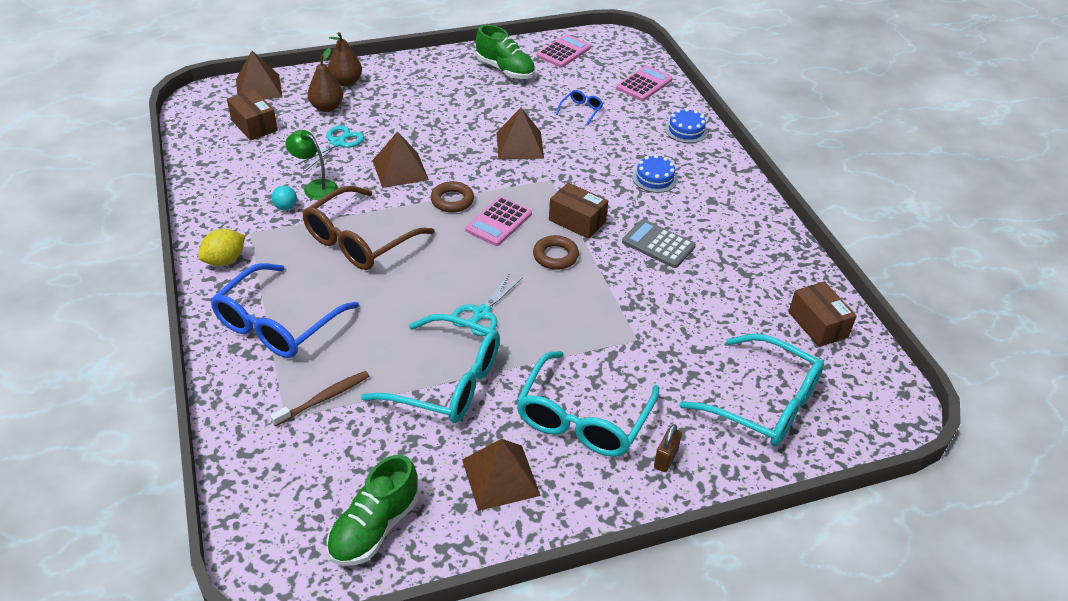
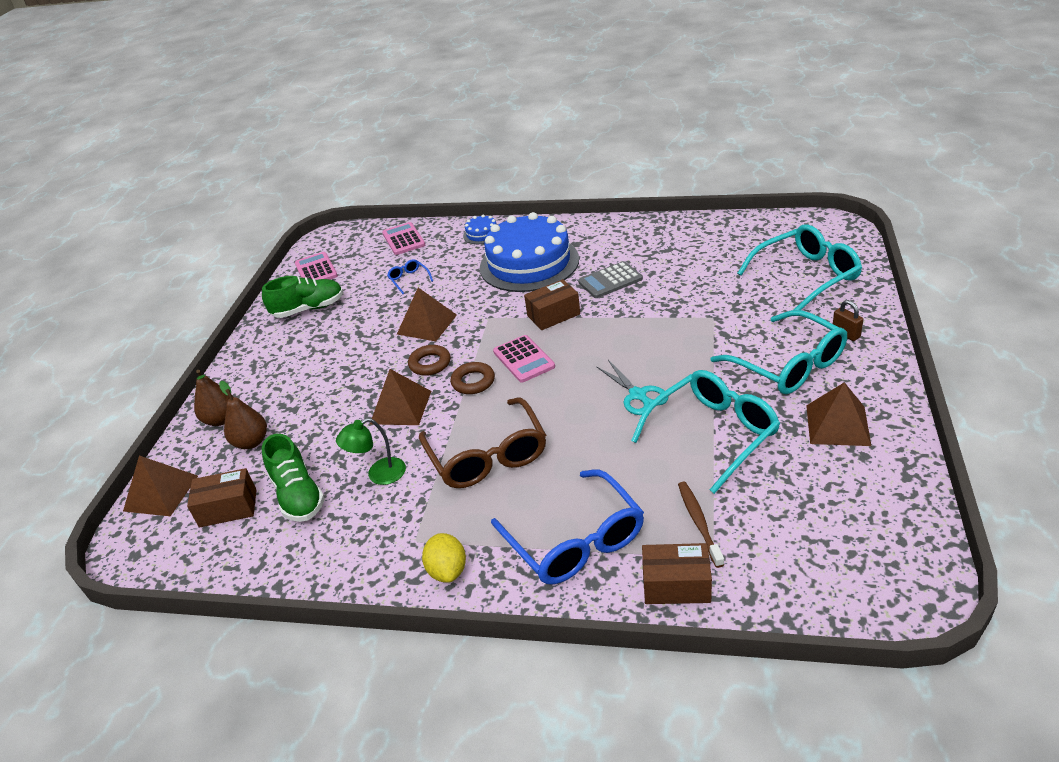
camera: 55 degrees left, 5 degrees down
turquoise ball [272,186,297,210] -> none
turquoise scissors [295,125,364,171] -> none
green shoe [327,455,419,566] -> green shoe moved to [262,434,325,522]
brown ring [533,235,579,270] -> brown ring moved to [408,345,451,376]
blue cake [632,155,678,193] -> blue cake [480,212,579,292], size x2.45
brown box [789,281,857,347] -> brown box moved to [642,543,712,604]

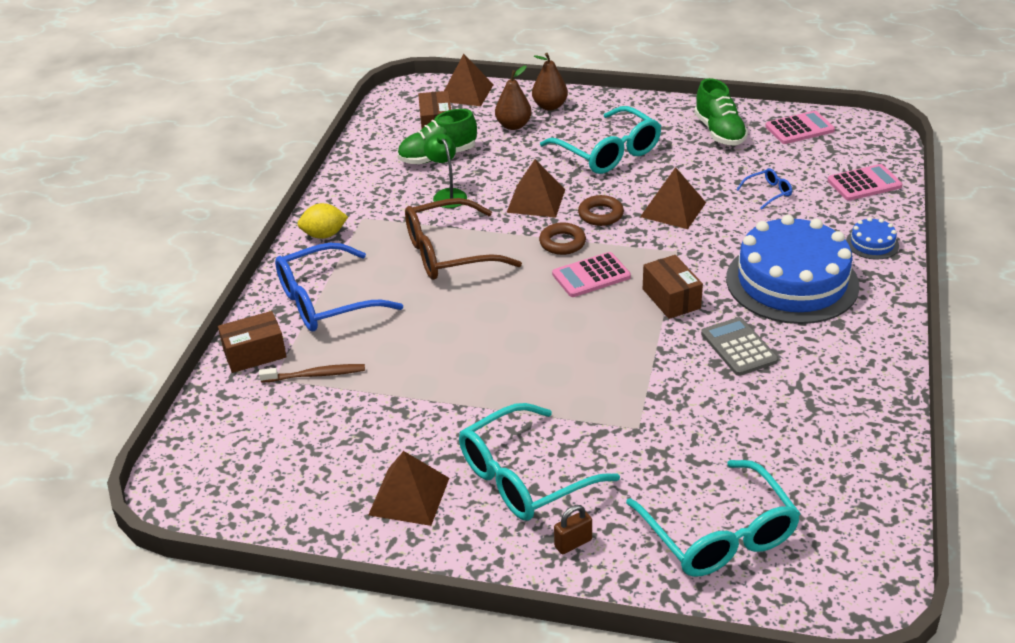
camera: 90 degrees right, 0 degrees up
turquoise scissors [596,360,668,415] -> none
turquoise glasses [631,370,780,494] -> turquoise glasses moved to [540,106,661,174]
brown box [642,543,712,604] -> brown box turned 60 degrees clockwise [218,311,287,373]

